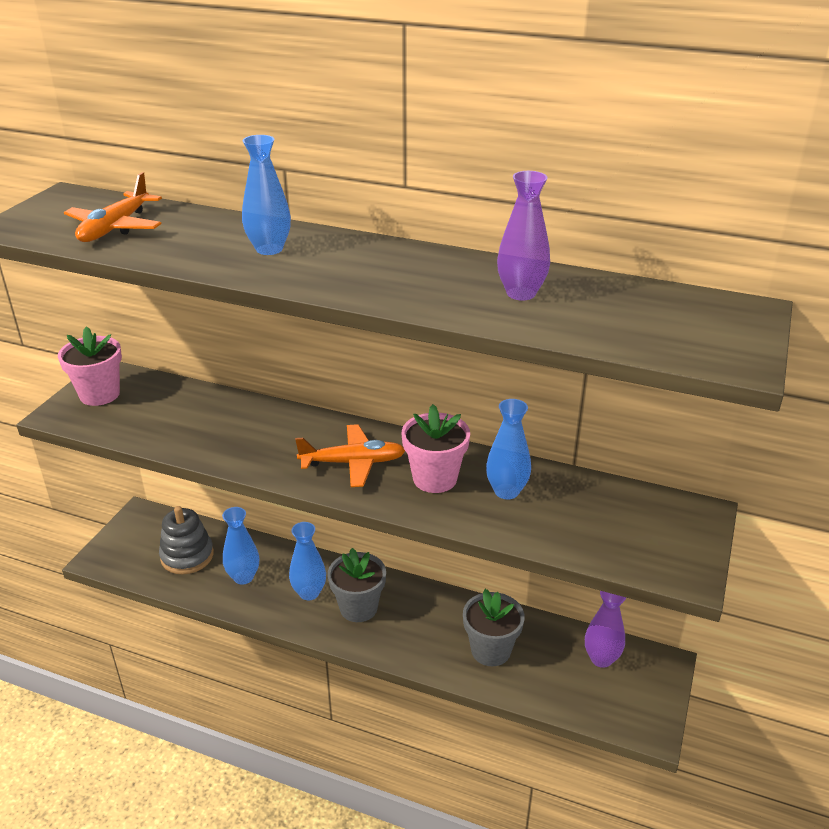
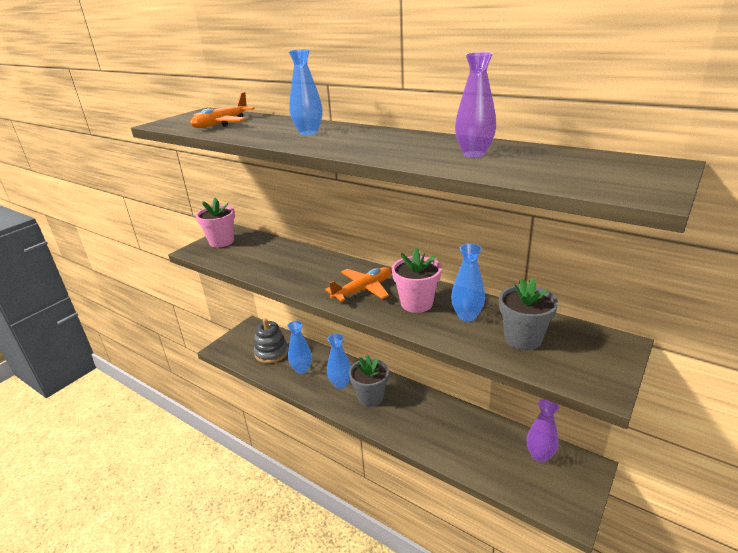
camera: 15 degrees right, 5 degrees down
orange plane [295,424,405,487] -> orange plane turned 45 degrees counterclockwise [325,267,391,302]
grey flower pot [463,589,524,666] -> grey flower pot moved to [499,278,558,350]

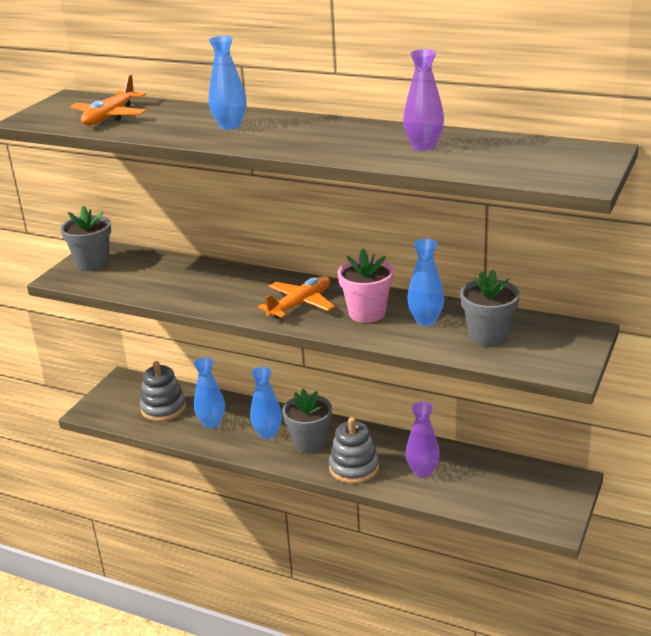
camera: 10 degrees left, 0 degrees up
pink flower pot [196,197,235,247] -> grey flower pot [60,206,111,271]
purple vase [527,399,559,463] -> purple vase moved to [406,402,440,478]
none -> grey stacking toy [329,417,379,484]

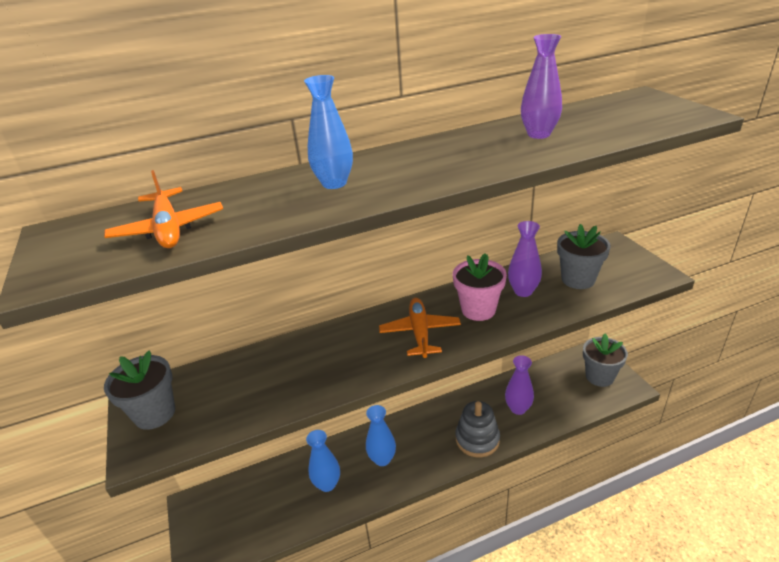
camera: 45 degrees left, 5 degrees up
grey stacking toy [140,361,186,422] -> none
grey flower pot [282,389,332,454] -> grey flower pot moved to [583,333,628,387]
blue vase [407,239,444,326] -> purple vase [508,221,542,297]

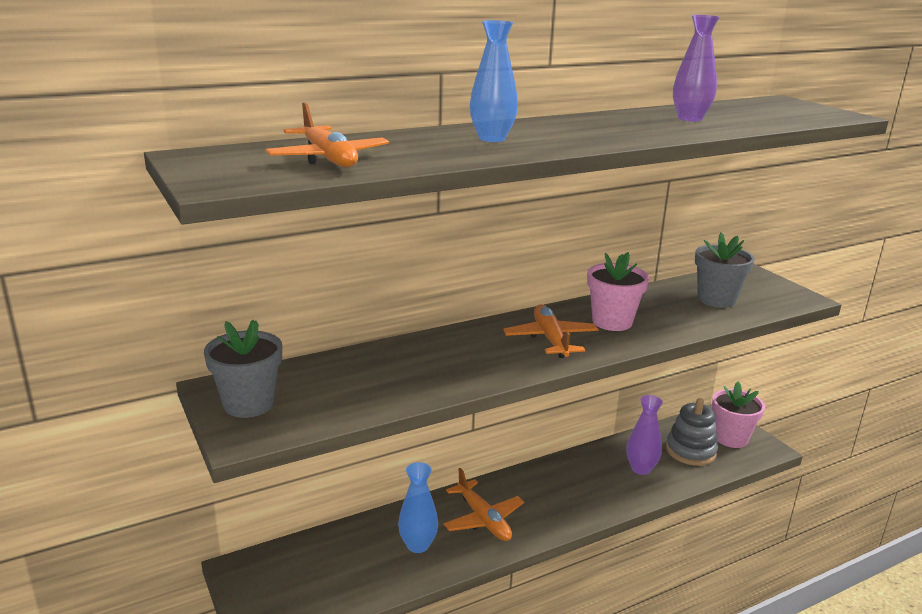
camera: 10 degrees left, 10 degrees down
blue vase [366,405,396,466] -> orange plane [444,468,524,541]
grey stacking toy [455,401,500,458] -> grey stacking toy moved to [666,398,718,466]
purple vase [508,221,542,297] -> none
grey flower pot [583,333,628,387] -> pink flower pot [712,381,765,448]

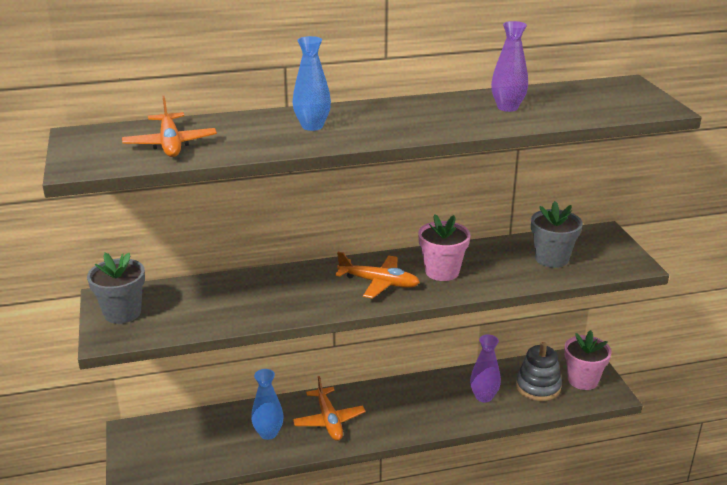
camera: 15 degrees right, 5 degrees up
orange plane [503,304,599,358] -> orange plane turned 105 degrees clockwise [335,252,420,299]

